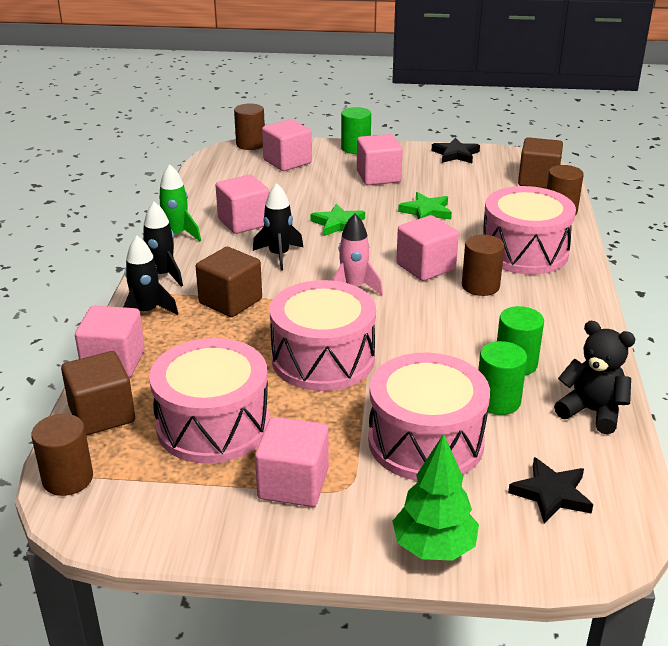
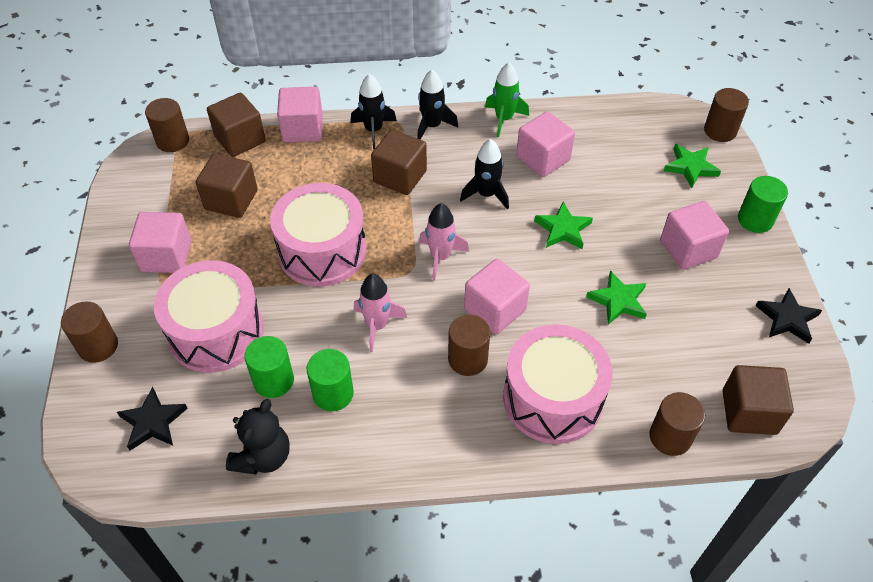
camera: 80 degrees right, 20 degrees up
pink drum [149,338,269,464] -> brown cube [196,154,258,218]
pink cube [262,119,312,171] -> green star [664,144,721,188]
green tree [392,433,479,561] -> brown cylinder [61,301,118,363]
none -> pink rocket [354,274,407,352]

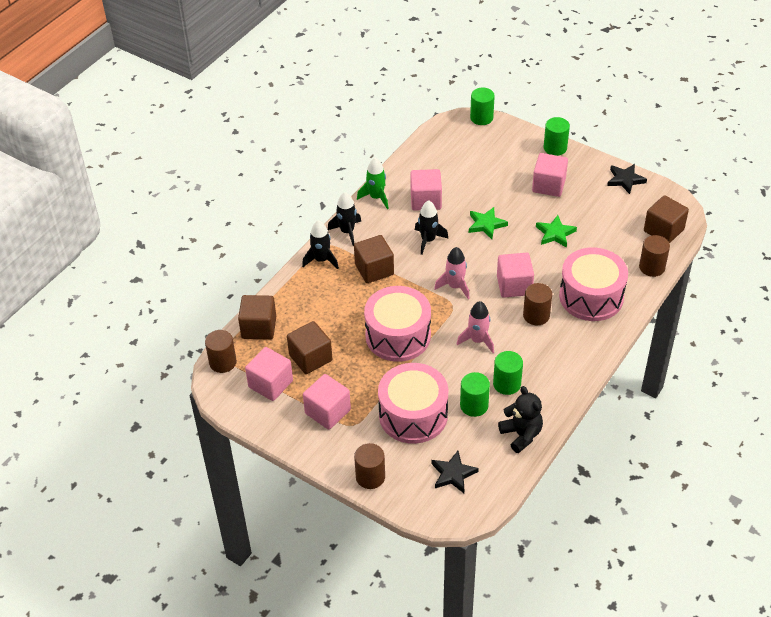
camera: 50 degrees left, 5 degrees down
pink cube [277,87,323,143] -> pink cube moved to [245,347,293,401]
green star [664,144,721,188] -> none
brown cylinder [704,88,749,142] -> green cylinder [470,88,495,125]

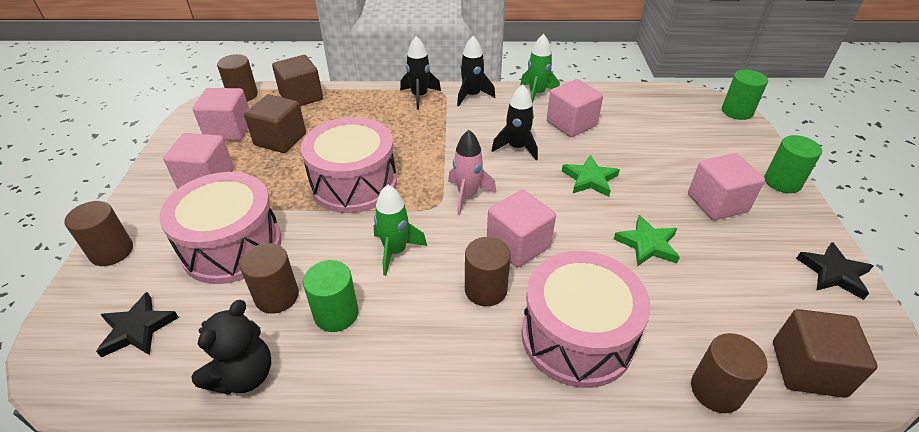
camera: 55 degrees right, 5 degrees down
brown cube [354,235,394,283] -> none
pink rocket [457,301,494,353] -> green rocket [374,184,427,276]
green cylinder [460,372,490,417] -> brown cylinder [240,243,299,314]

